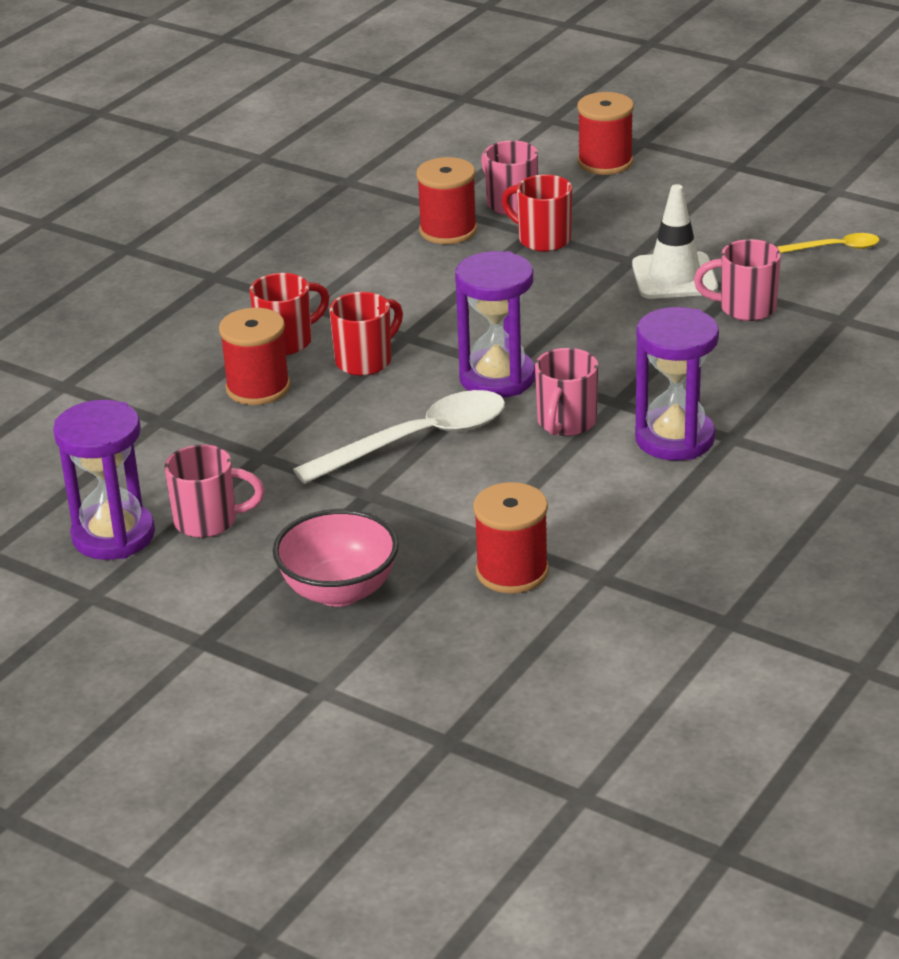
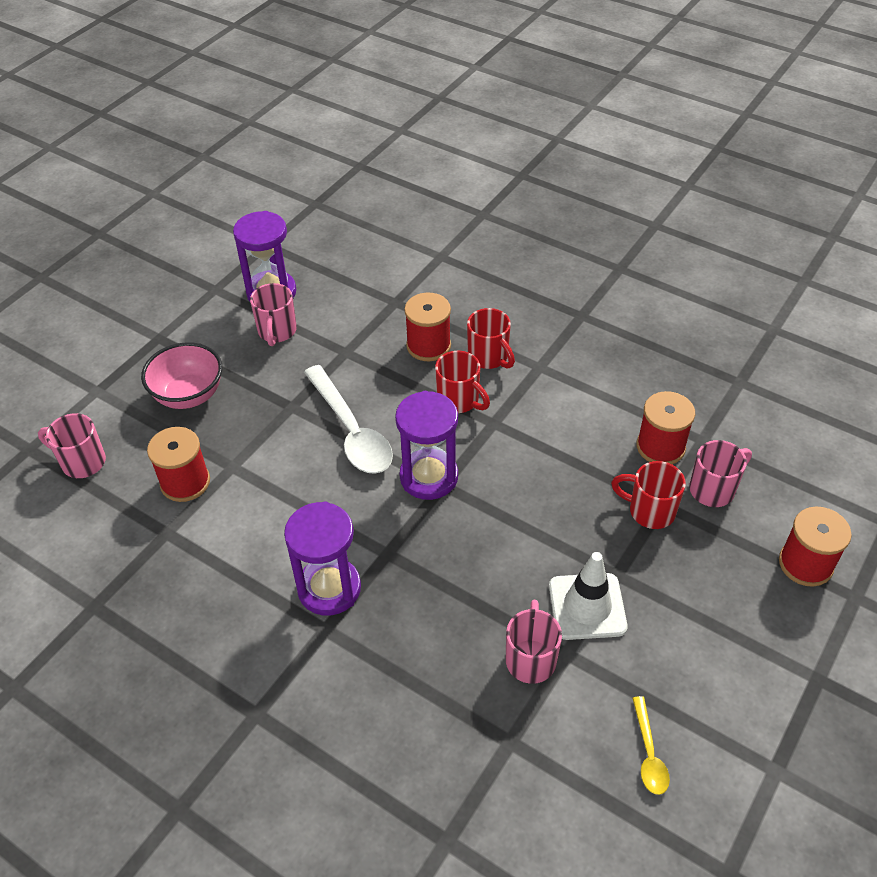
camera: 90 degrees right, 15 degrees up
red mug [502,175,572,252] -> red mug turned 105 degrees counterclockwise [611,461,686,529]
pink mug [535,348,598,436] -> pink mug moved to [38,413,106,478]

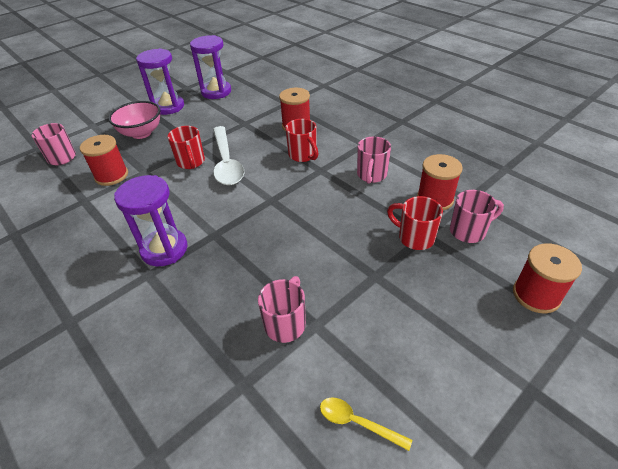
camera: 15 degrees right, 5 degrees down
pink mug [250,283,297,346] -> pink mug moved to [357,137,391,184]
purple hourglass [395,391,458,500] -> purple hourglass moved to [136,48,184,115]
red mug [467,308,515,369] -> red mug moved to [168,126,205,169]
white traffic cone [549,552,628,640] -> none
yellow spoon [632,696,670,795] -> yellow spoon turned 105 degrees clockwise [320,397,412,451]

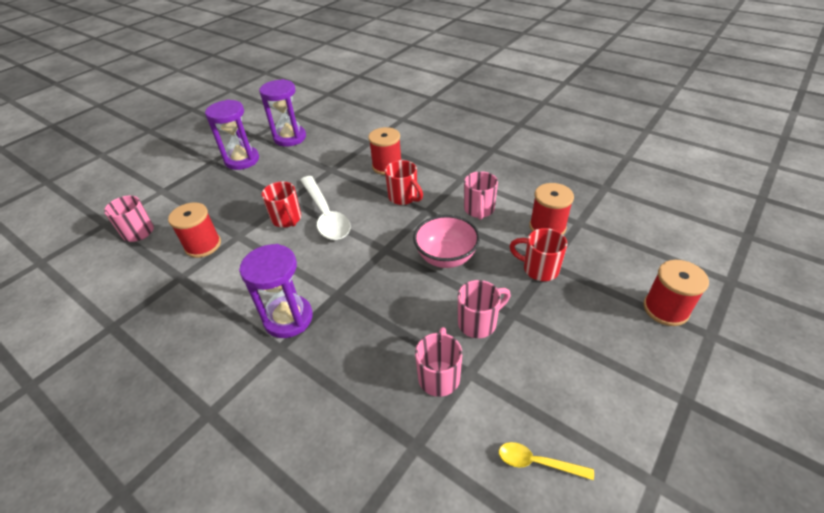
camera: 10 degrees left, 0 degrees up
pink bowl [108,101,160,139] -> pink bowl moved to [413,215,480,268]
pink mug [450,190,504,243] -> pink mug moved to [458,280,511,338]

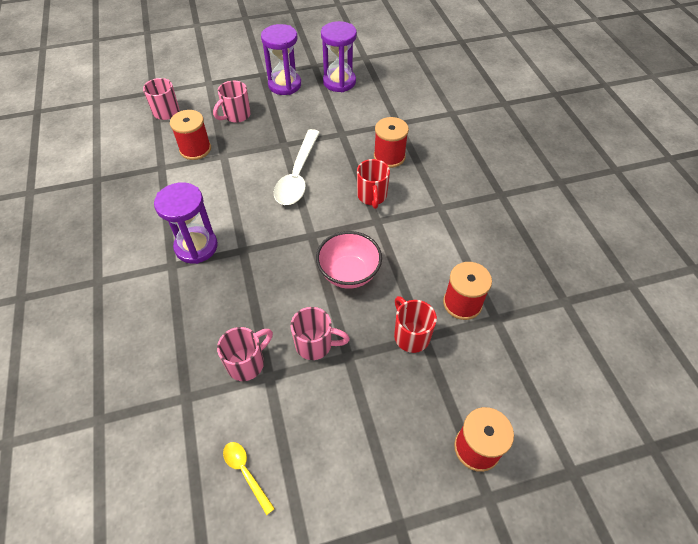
camera: 35 degrees right, 10 degrees up
red mug [262,182,301,228] -> none
pink mug [464,171,498,220] -> pink mug moved to [213,80,251,123]

